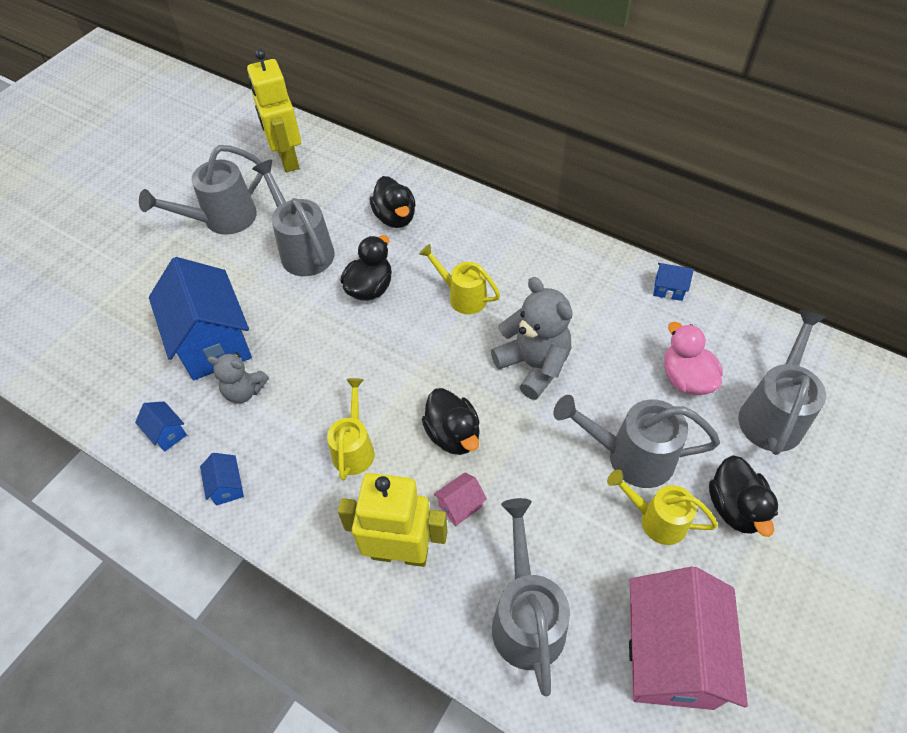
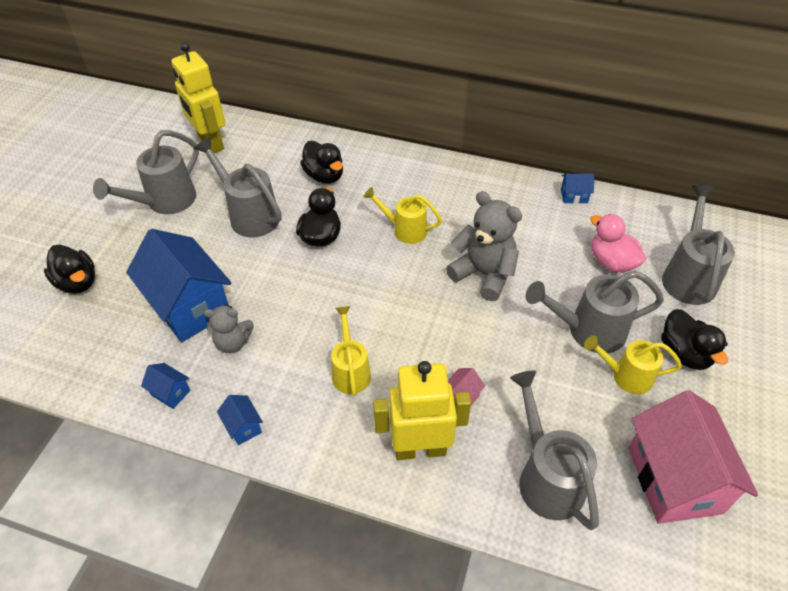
camera: 15 degrees left, 5 degrees down
black duck [422,388,480,455] -> black duck moved to [44,244,95,294]

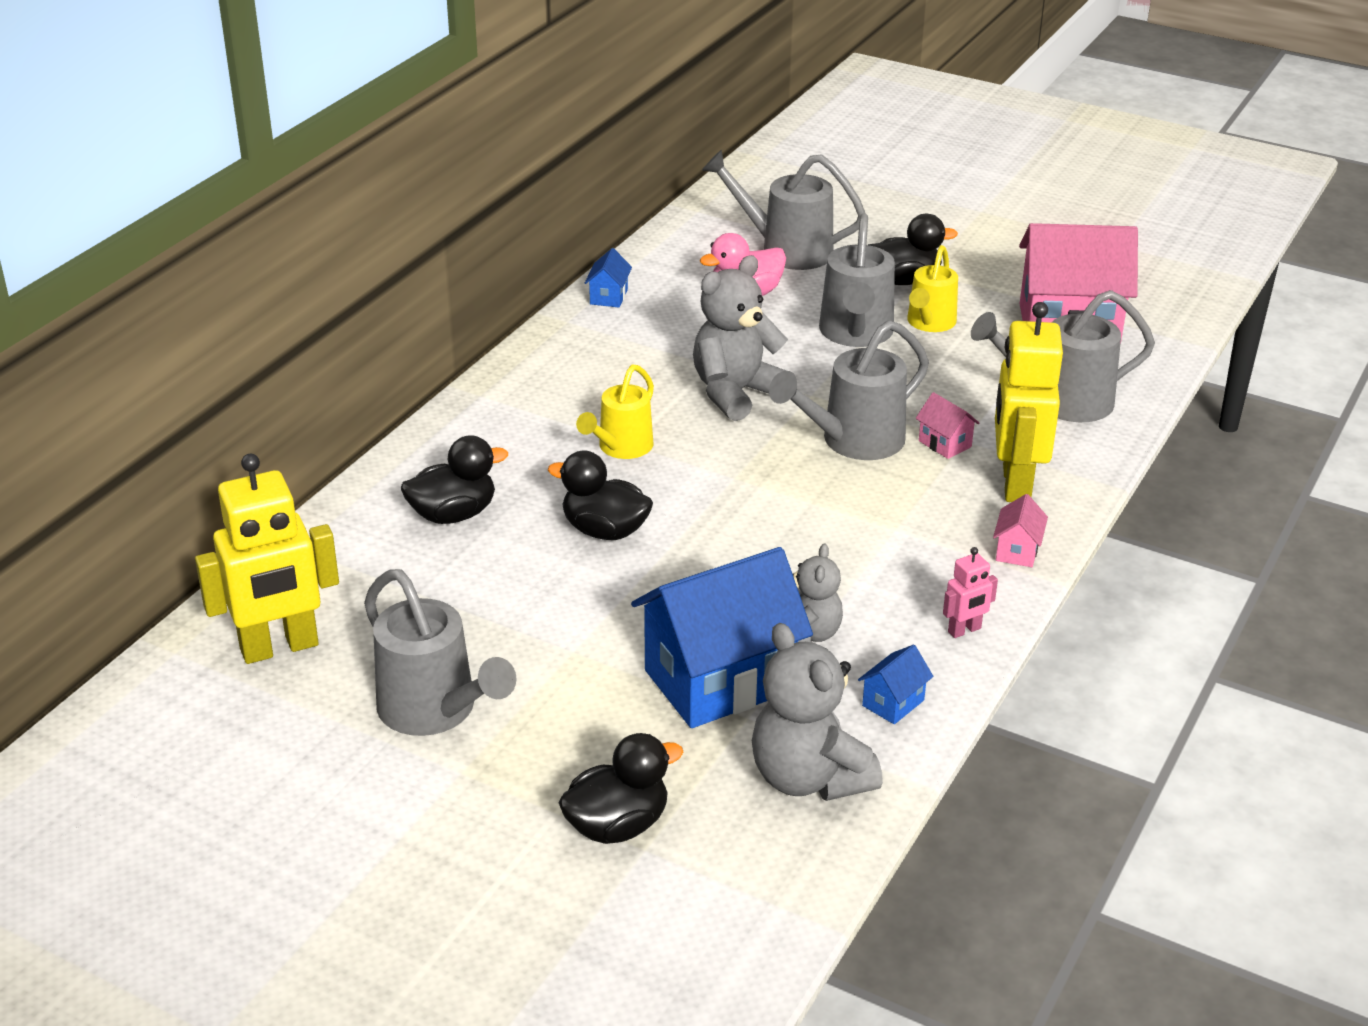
camera: 80 degrees left, 15 degrees down
grey watering can [194,137,282,237] -> grey watering can moved to [769,320,929,460]
blue house [217,395,263,445] -> pink robot [943,547,998,638]
yellow watering can [331,306,371,396] -> none
none -> grey teddy bear [752,623,883,801]
none -> pink house [993,494,1048,567]

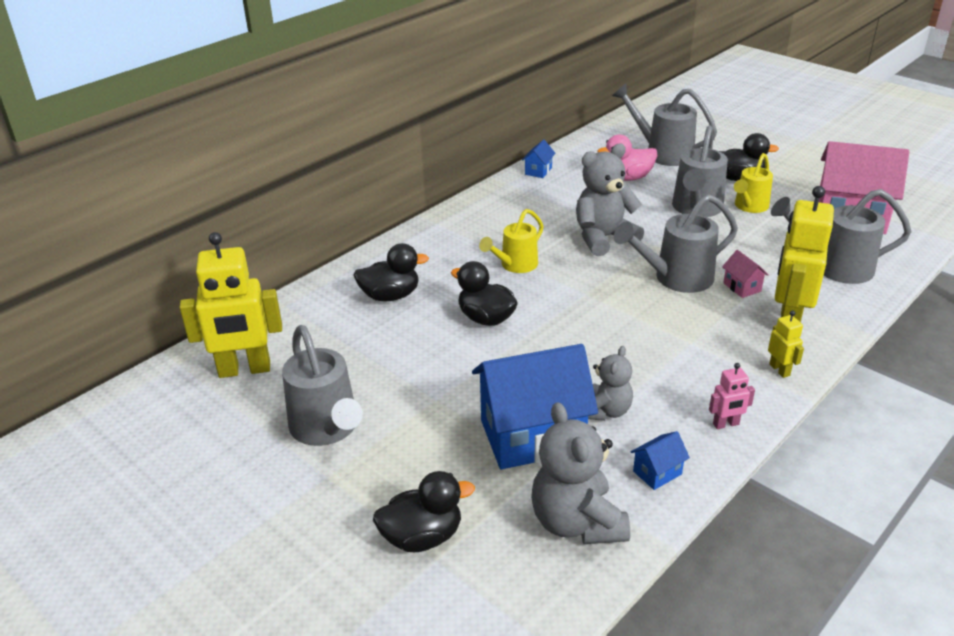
camera: 15 degrees right, 0 degrees up
pink house [993,494,1048,567] -> yellow robot [768,310,804,378]

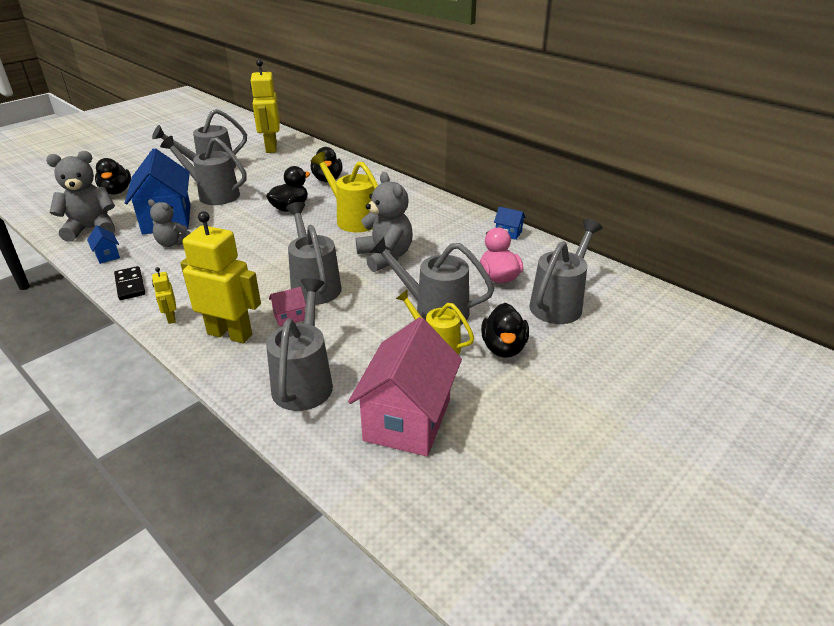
camera: 90 degrees right, 0 degrees up
yellow watering can [479,209,544,273] -> yellow watering can [311,152,378,232], size x1.51
pink robot [709,363,755,429] -> black domino [114,266,145,300]
yellow robot [768,310,804,378] -> yellow robot turned 90 degrees clockwise [152,267,176,324]
none -> grey watering can [160,136,247,205]

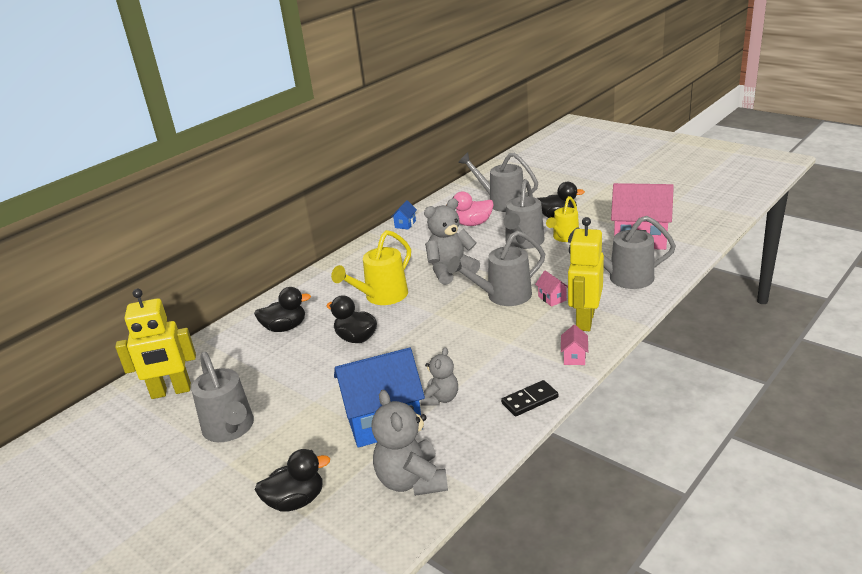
camera: 90 degrees left, 5 degrees down
blue house [87,226,120,264] -> none
yellow robot [152,267,176,324] -> pink house [561,325,588,365]
grey watering can [160,136,247,205] -> none

